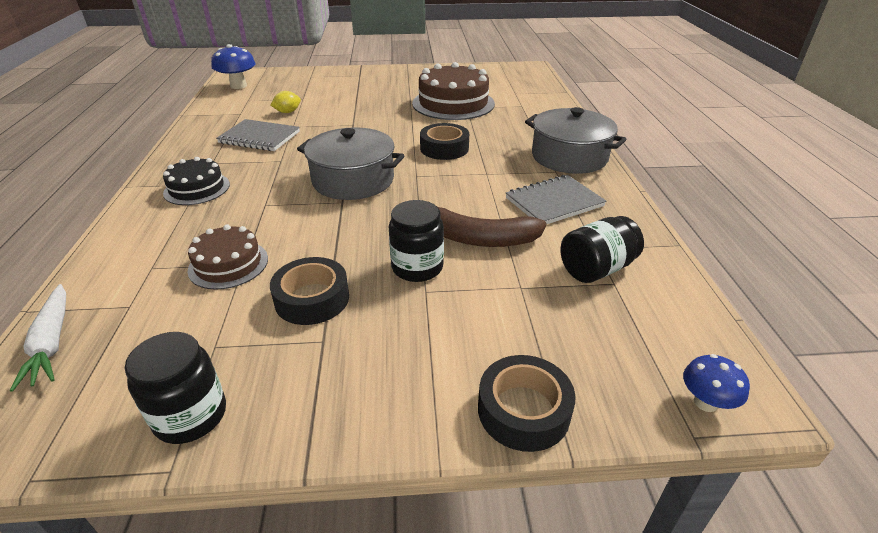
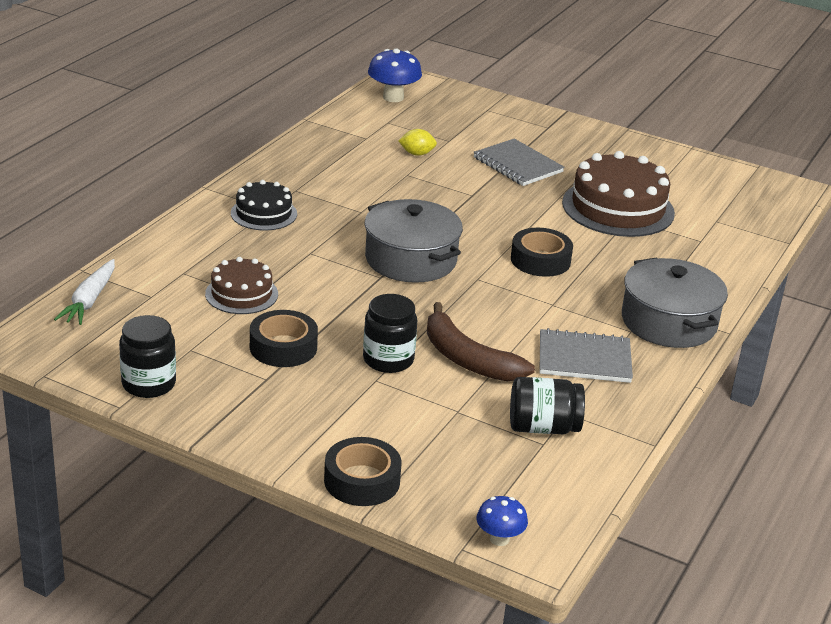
camera: 30 degrees right, 5 degrees down
grey notebook [216,119,300,151] -> grey notebook moved to [473,139,565,186]

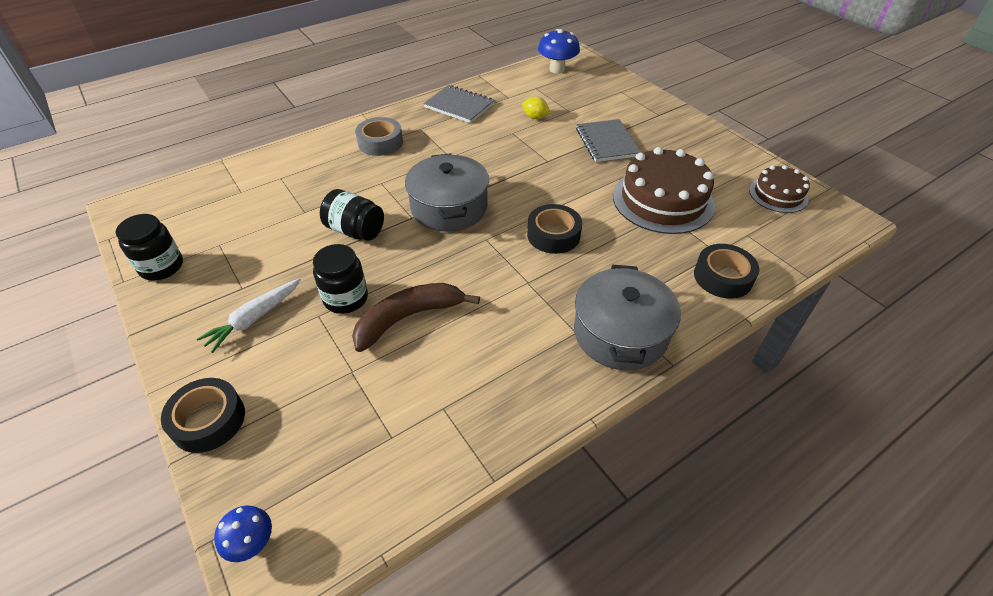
camera: 30 degrees right, 15 degrees up
white carrot [54,259,115,325] -> white carrot moved to [197,278,301,353]
brown cake [205,257,278,314] -> brown cake moved to [749,165,810,213]
black cake [231,180,297,230] -> grey tape [355,117,403,156]
black tape [250,310,318,367] -> black tape moved to [694,244,759,299]
brown banana [427,302,535,381] -> brown banana turned 75 degrees clockwise [352,283,480,352]
black jar [510,377,585,434] -> black jar moved to [320,189,384,241]
grey notebook [540,328,633,383] -> grey notebook moved to [423,85,495,123]

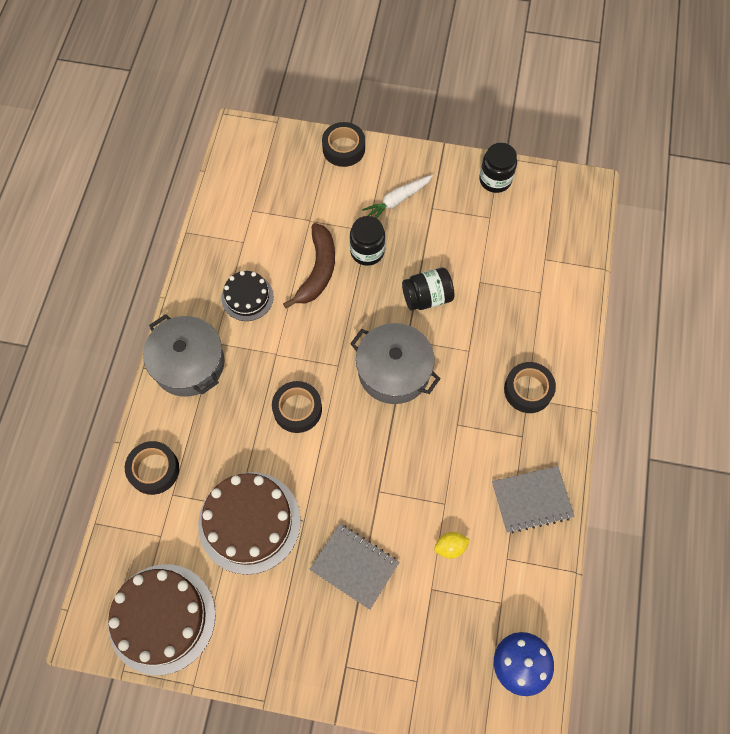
camera: 135 degrees right, 20 degrees up
white carrot [197,278,301,353] -> white carrot turned 120 degrees counterclockwise [362,175,433,219]
blue mushroom [214,506,272,562] -> none
grey tape [355,117,403,156] -> black tape [504,362,556,413]
brown cake [749,165,810,213] -> brown cake [108,564,216,675], size x1.76
none -> black cake [221,271,274,321]

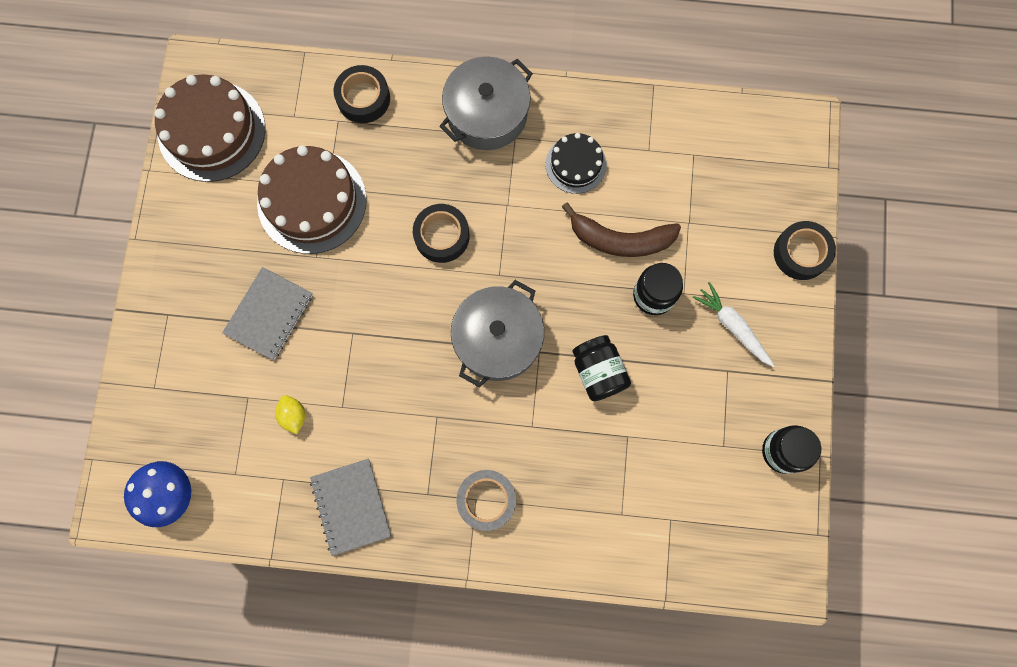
camera: 85 degrees right, 10 degrees up
black tape [504,362,556,413] -> grey tape [456,470,516,531]

